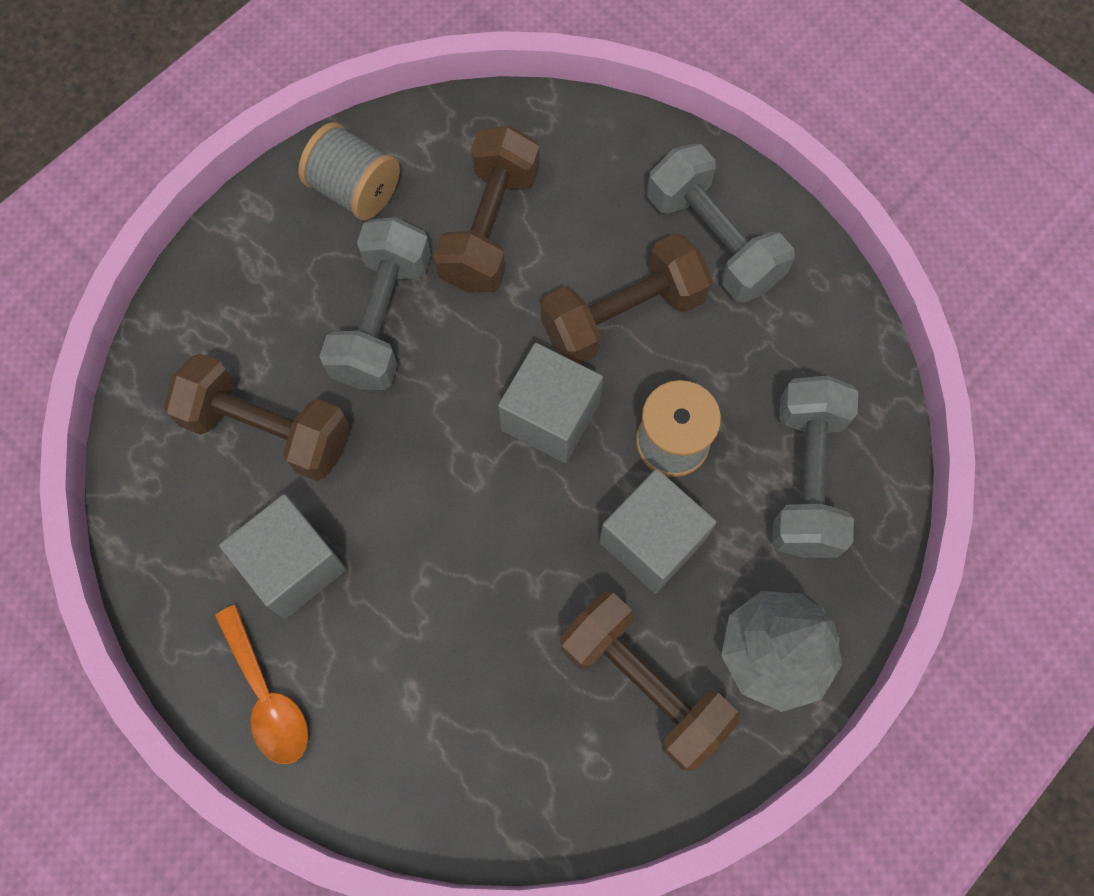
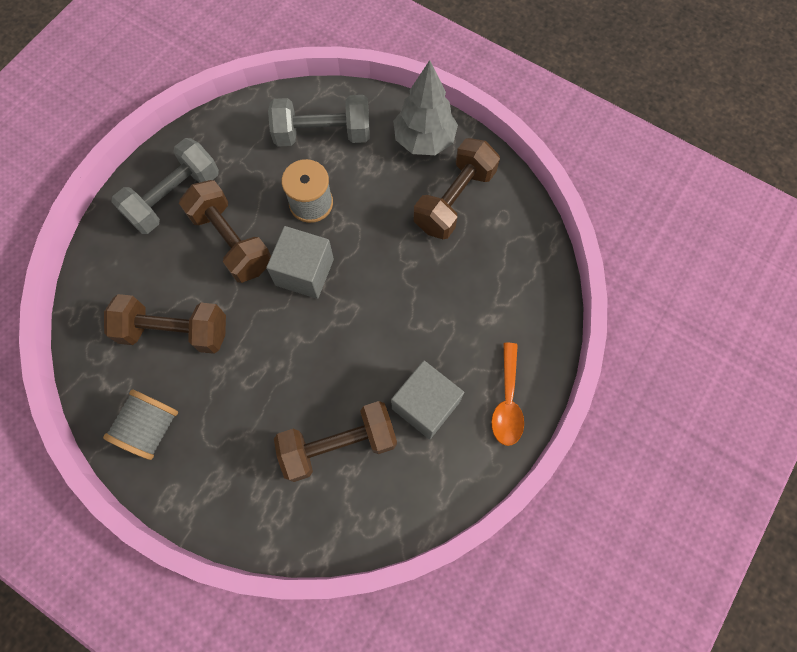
camera: 100 degrees left, 0 degrees up
brown dumbbell [164,353,350,481] -> brown dumbbell turned 60 degrees clockwise [274,401,397,482]
orange spoon [215,605,308,764] -> orange spoon turned 135 degrees clockwise [491,343,524,446]
grey dumbbell [319,217,431,390] -> none
grey cube [599,469,717,594] -> none

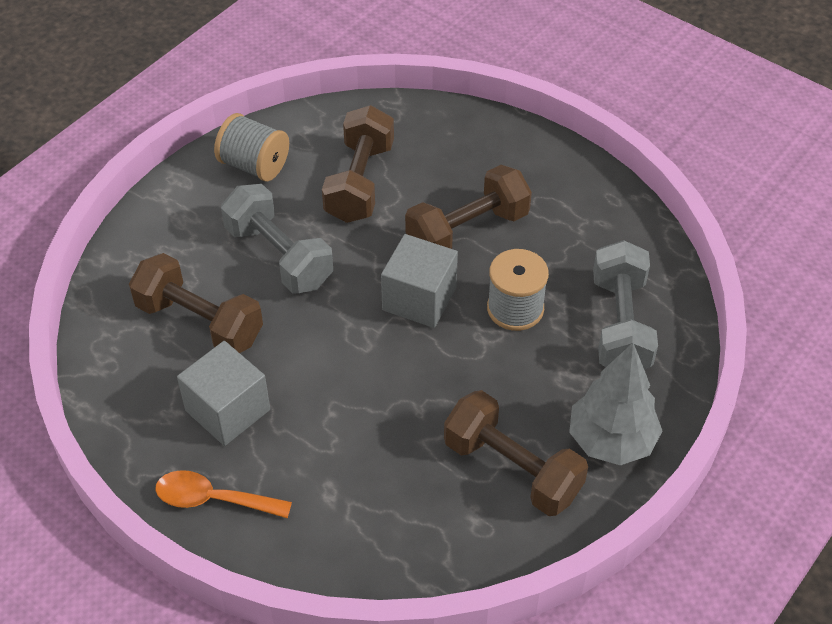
camera: 95 degrees right, 20 degrees down
grey dumbbell [112,138,219,234] -> grey dumbbell moved to [221,184,333,293]
brown dumbbell [274,401,397,482] -> brown dumbbell turned 45 degrees counterclockwise [129,253,263,353]

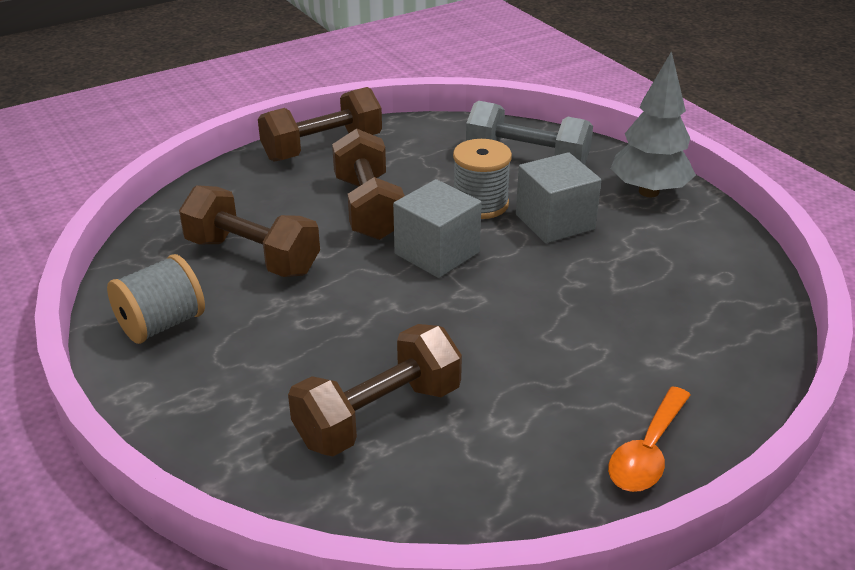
camera: 70 degrees left, 15 degrees down
grey cube [177,341,270,446] -> grey cube moved to [516,152,601,243]
grey dumbbell [221,184,333,293] -> none
brown dumbbell [444,390,588,516] -> brown dumbbell moved to [258,87,382,162]

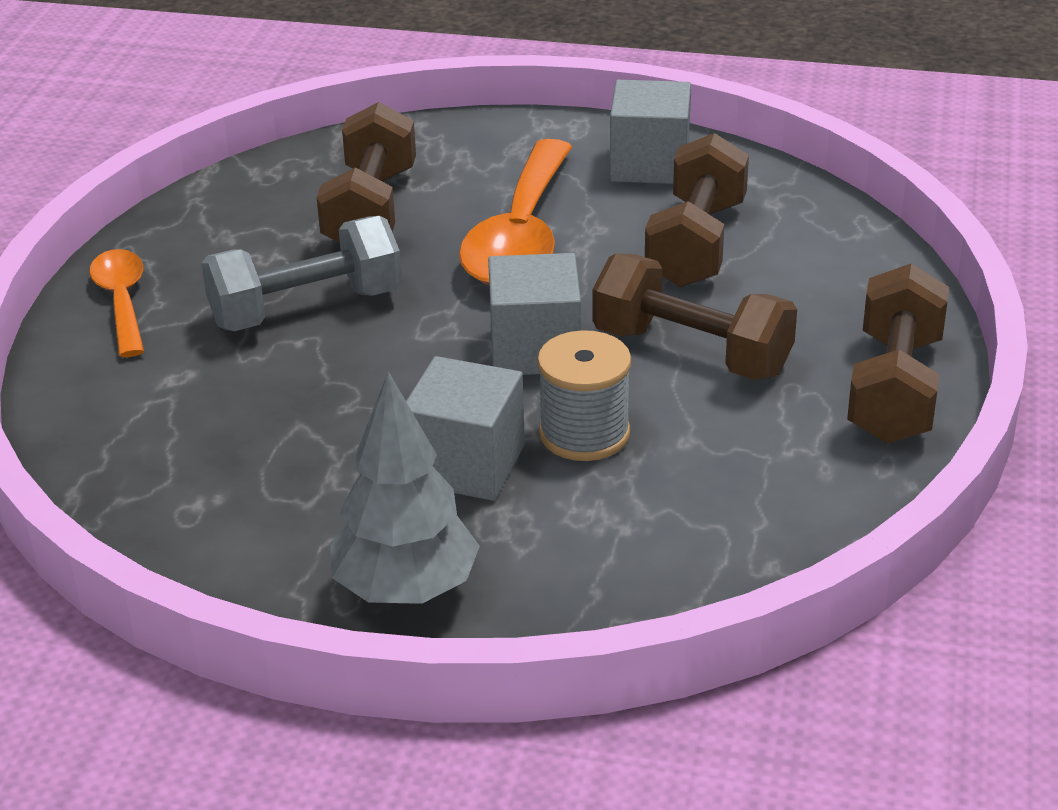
camera: 135 degrees right, 0 degrees up
grey spool [107,254,205,344] -> grey cube [610,80,691,184]
brown dumbbell [179,185,320,277] -> brown dumbbell turned 60 degrees counterclockwise [645,133,749,288]
grey dumbbell [466,101,593,165] -> grey dumbbell moved to [201,216,402,331]
none -> orange spoon [459,139,572,285]

